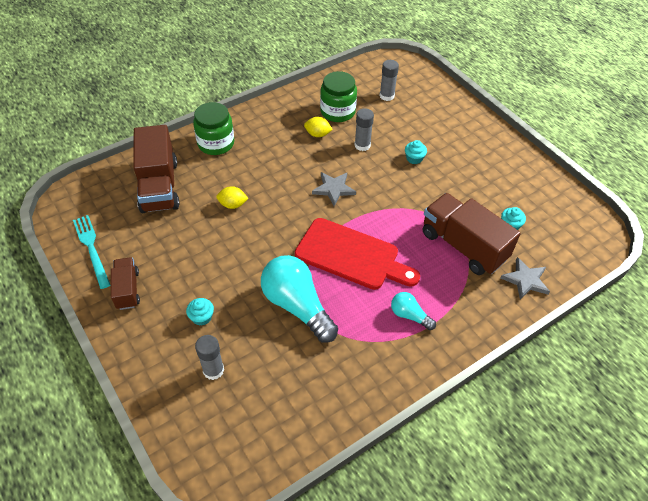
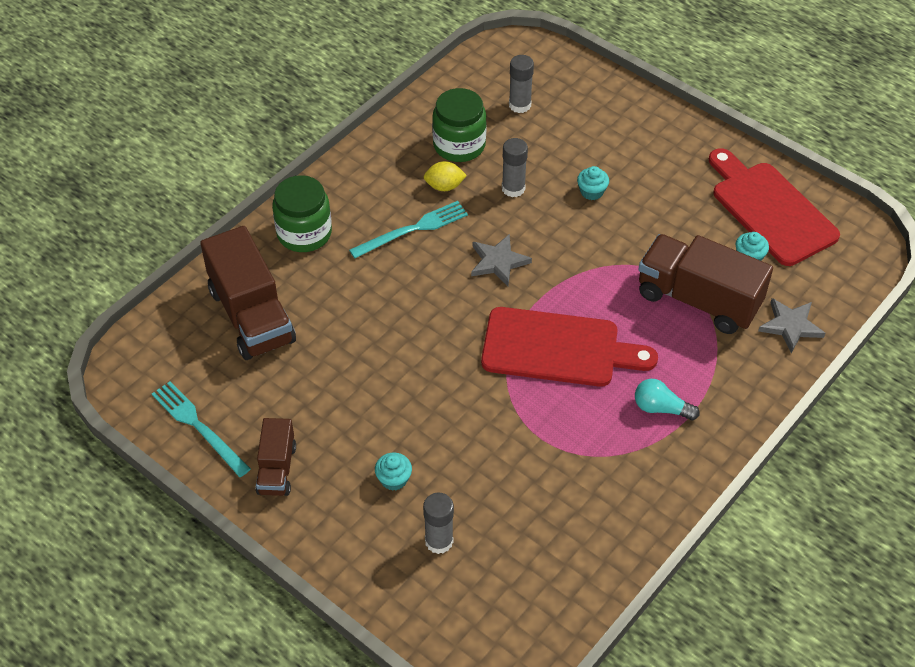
camera: 15 degrees left, 0 degrees up
brown truck [111,257,140,310] -> brown truck turned 150 degrees counterclockwise [255,418,296,496]
yellow lemon [216,186,249,209] -> none
turquoise light bulb [261,255,338,342] -> none
none -> turquoise fork [349,201,468,258]
none -> red cutting board [709,148,840,266]

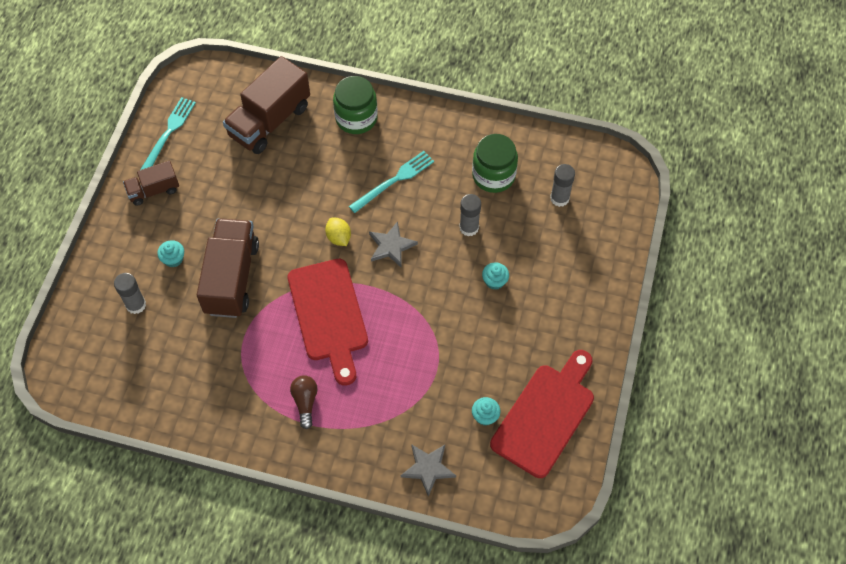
camera: 65 degrees right, 10 degrees up
turquoise fork [349,201,468,258] -> turquoise fork turned 75 degrees counterclockwise [349,151,434,213]
yellow lemon [424,161,467,191] -> yellow lemon moved to [325,218,351,246]
turquoise light bulb [635,379,700,420] -> brown light bulb [290,375,318,429]
brown truck [638,234,773,334] -> brown truck moved to [197,218,259,318]

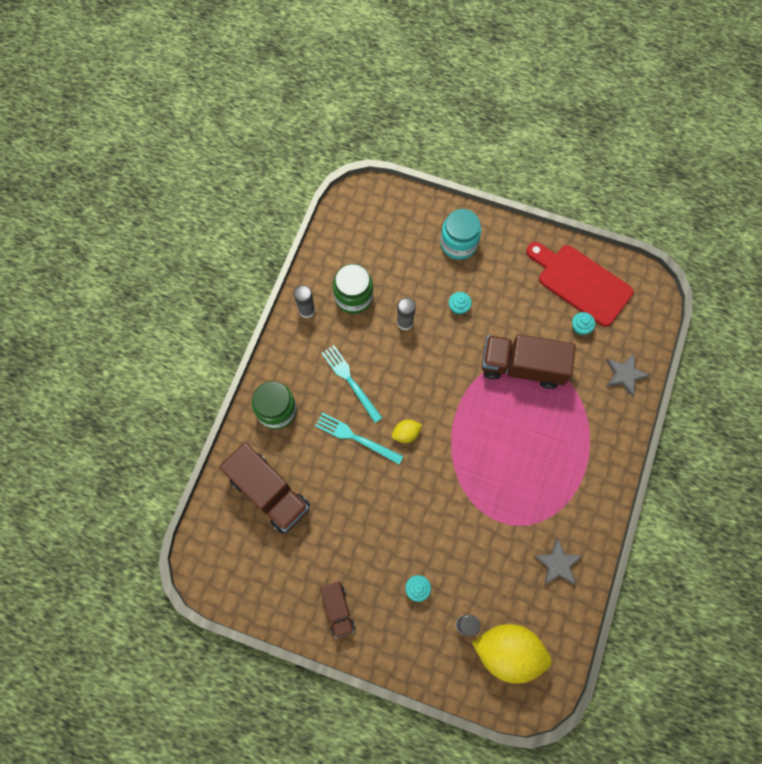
camera: 85 degrees left, 10 degrees up
turquoise fork [140,97,196,170] -> turquoise fork moved to [315,413,403,464]
brown truck [197,218,259,318] -> brown truck moved to [482,334,576,389]
red cutting board [288,259,368,386] -> none
brown light bulb [290,375,318,429] -> none
grey star [369,221,418,268] -> grey star moved to [534,538,582,585]
grey glue stick [550,164,575,207] -> grey glue stick moved to [294,285,315,318]
none -> turquoise jar [440,209,481,260]
none -> yellow lemon [472,624,552,684]

